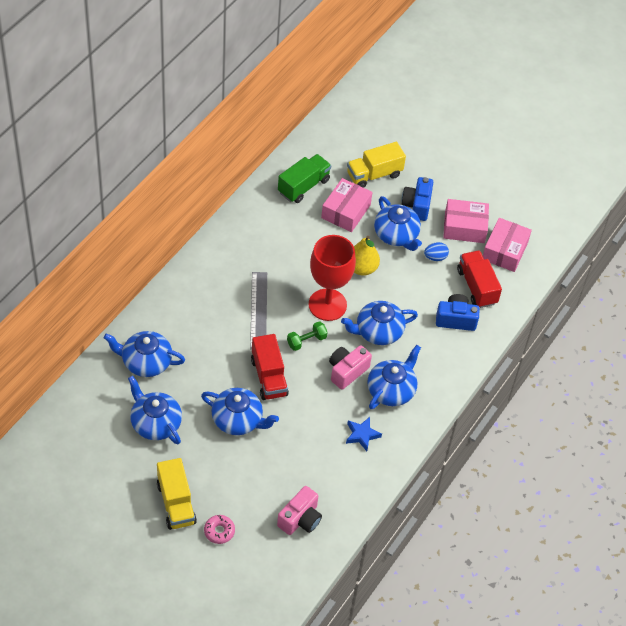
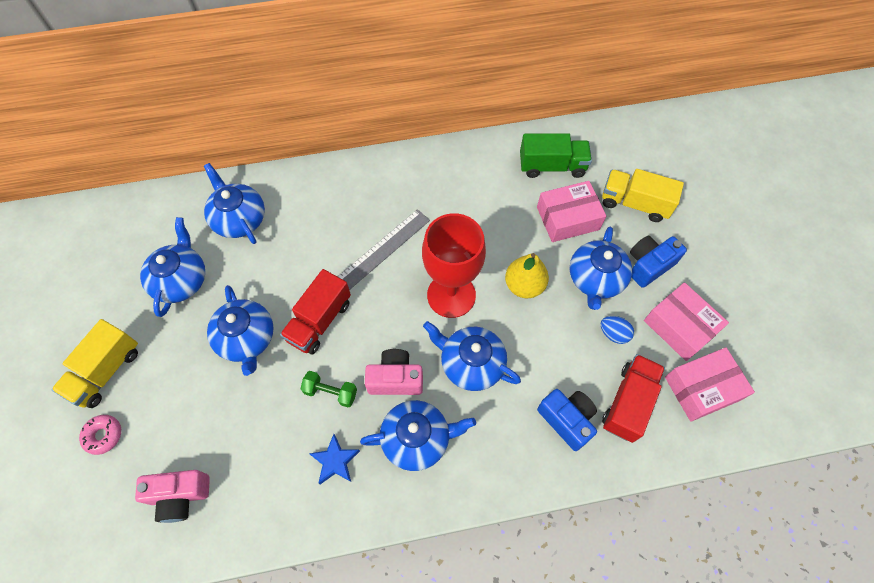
camera: 50 degrees right, 10 degrees up
green dumbbell [287,321,328,351] -> green dumbbell moved to [301,371,357,408]

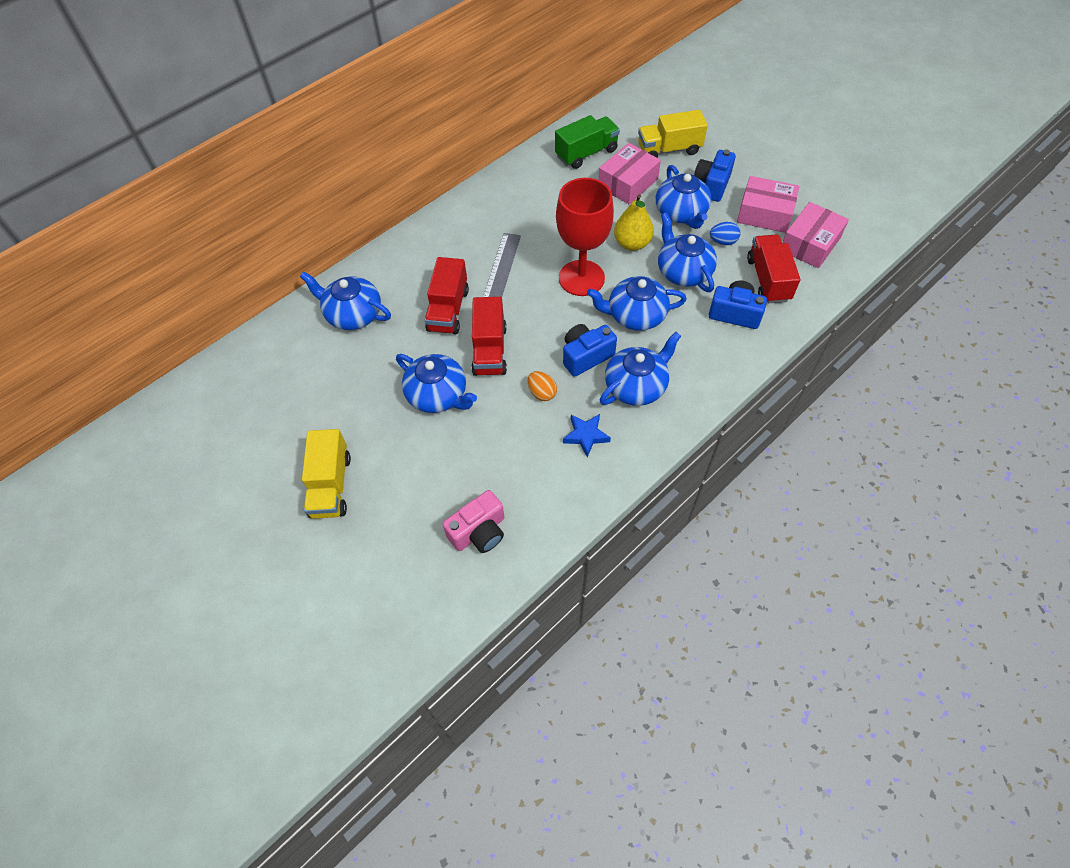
camera: 30 degrees left, 5 degrees down
pink donut [79,415,121,455] -> none
blue teapot [140,217,205,317] -> blue teapot moved to [658,212,717,292]
green dumbbell [301,371,357,408] -> orange egg [528,371,557,401]
pink camera [365,349,423,395] -> blue camera [563,324,617,377]
none -> red truck [425,257,469,334]

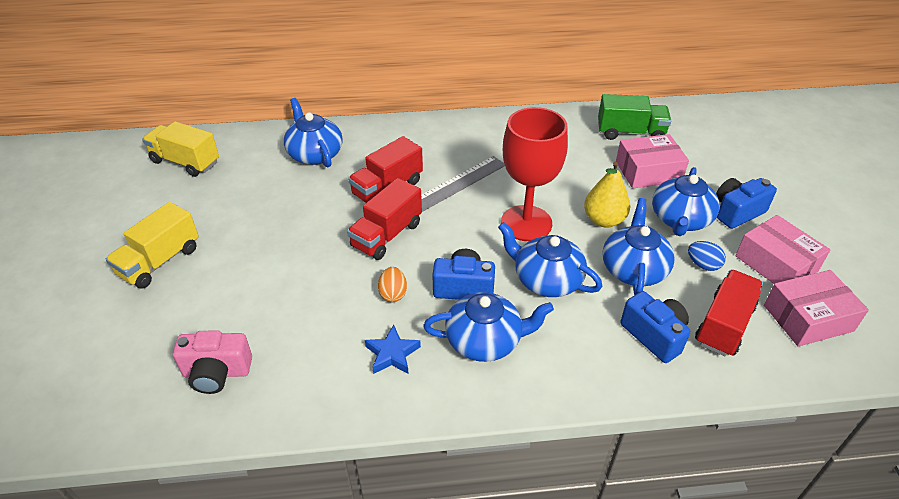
camera: 35 degrees right, 15 degrees down
blue teapot [396,354,477,413] -> none
yellow truck [638,110,708,158] -> yellow truck moved to [142,121,219,177]

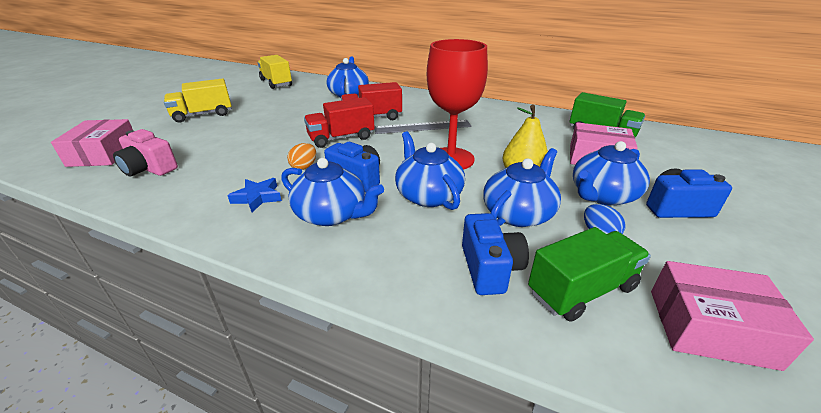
camera: 30 degrees right, 10 degrees down
red truck [695,270,763,356] -> green truck [528,227,651,322]
pink box [735,215,830,284] -> pink box moved to [51,119,133,167]

